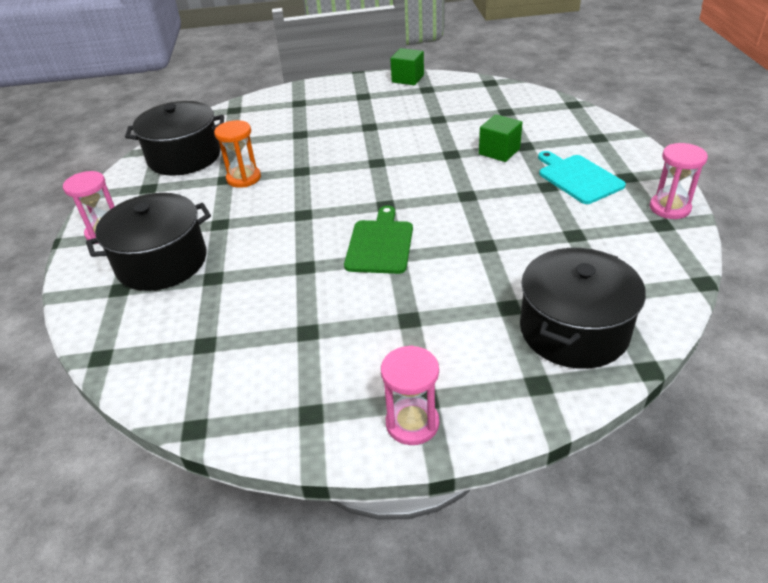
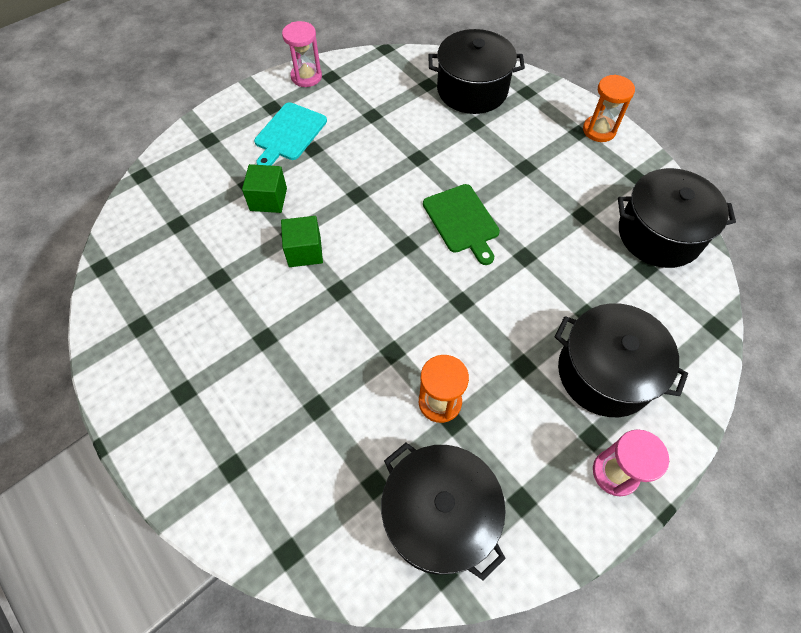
camera: 125 degrees left, 20 degrees up
green cutting board [344,206,413,274] -> green cutting board turned 90 degrees counterclockwise [423,184,500,265]
pink hourglass [381,346,439,445] -> orange hourglass [583,75,635,142]
green cube [390,48,424,85] -> green cube moved to [281,216,323,267]
none -> black pot [618,168,736,268]

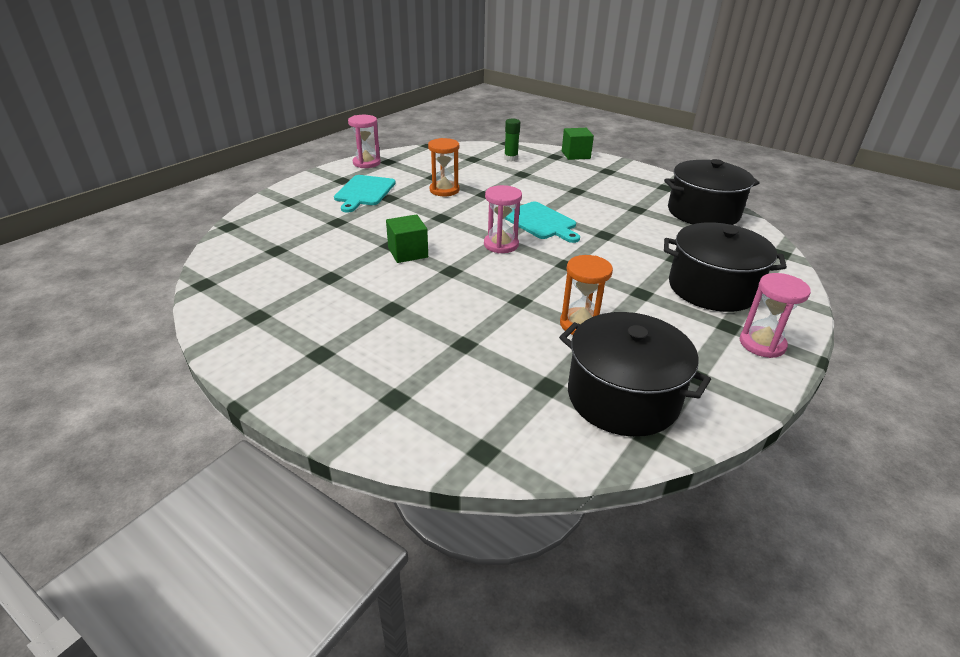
camera: 15 degrees left, 25 degrees down
green cube [242,164,287,213] -> green cube moved to [562,128,594,160]
green cutting board [423,184,500,265] -> turquoise cutting board [505,201,580,243]
black pot [428,29,525,114] -> green glue stick [504,119,520,162]
orange hourglass [583,75,635,142] -> orange hourglass moved to [428,138,459,196]
none -> pink hourglass [484,185,522,253]

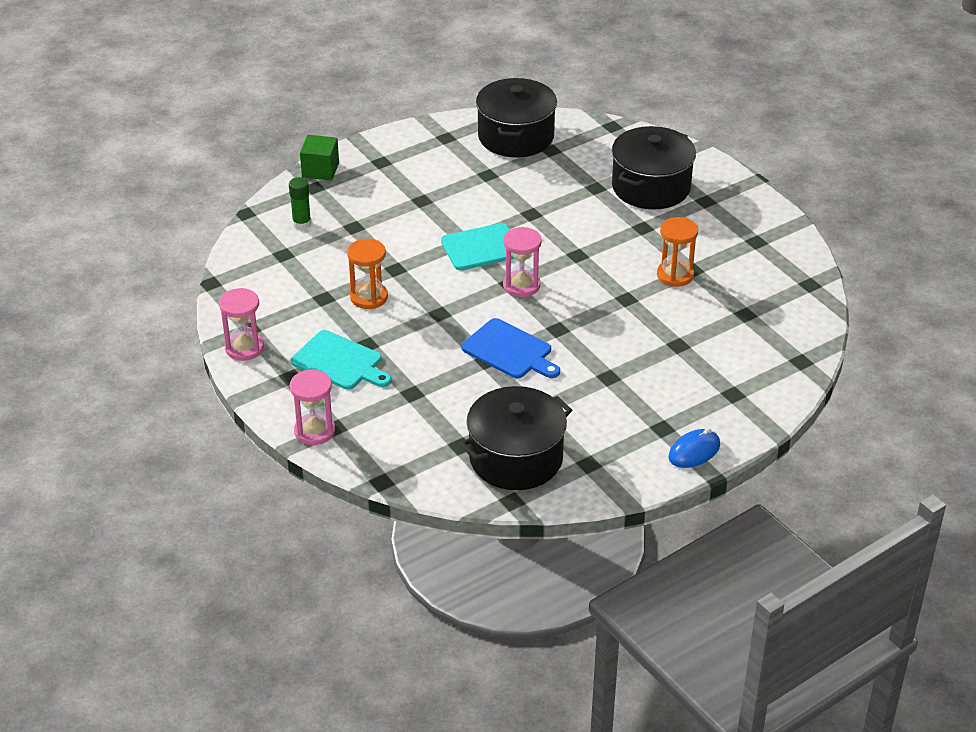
camera: 70 degrees left, 5 degrees up
green cube [386,214,428,263] -> blue cutting board [461,318,560,378]
black pot [559,312,711,437] -> black pot moved to [460,386,572,490]
pink hourglass [740,273,811,358] -> pink hourglass moved to [290,369,335,445]
none -> blue mouse [668,428,720,468]

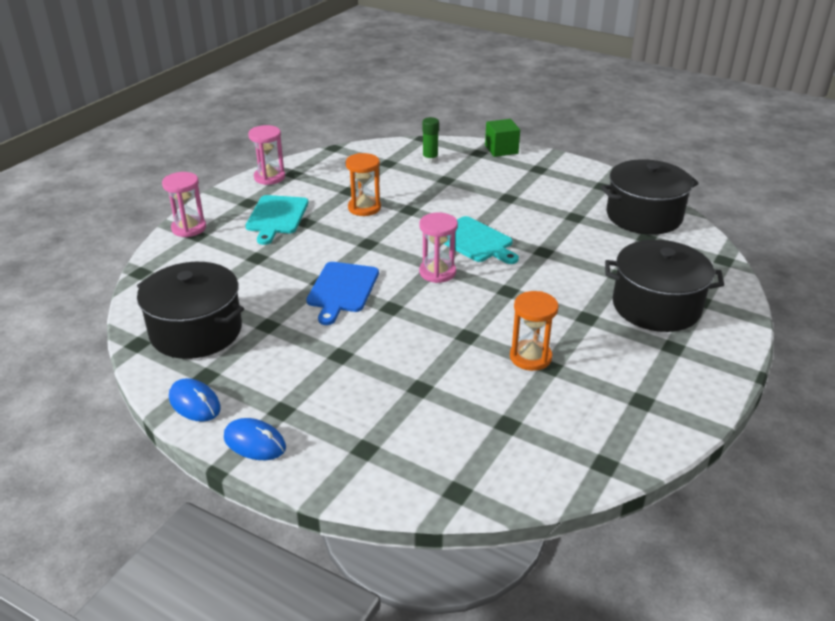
camera: 65 degrees right, 5 degrees down
none -> blue mouse [169,378,221,422]

